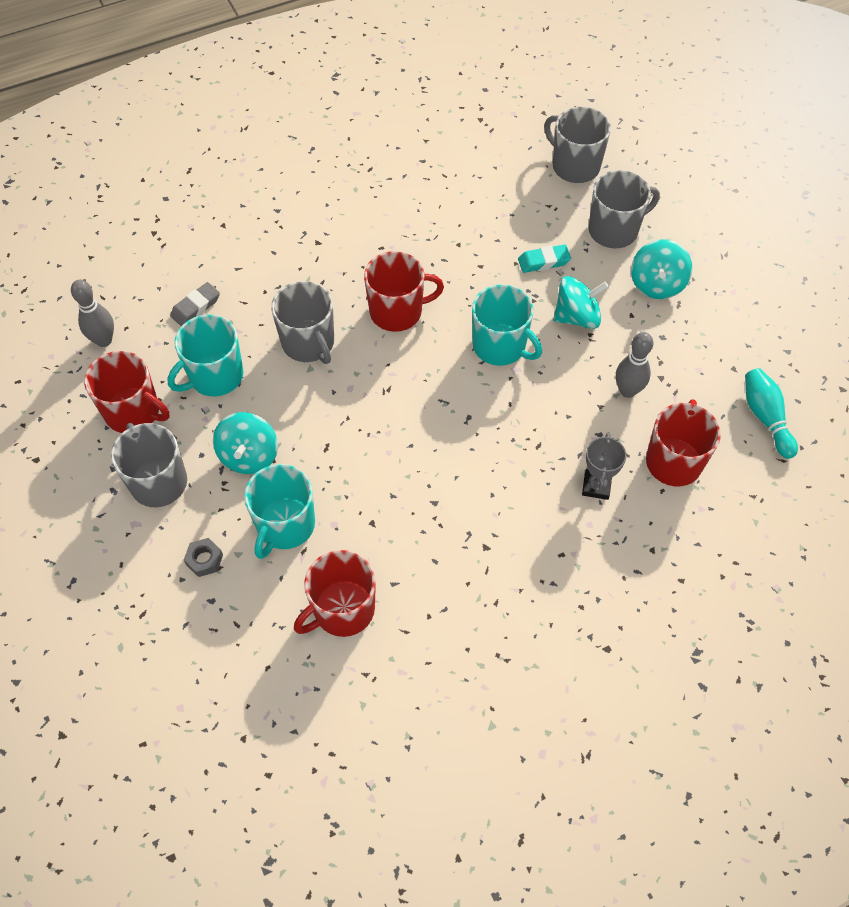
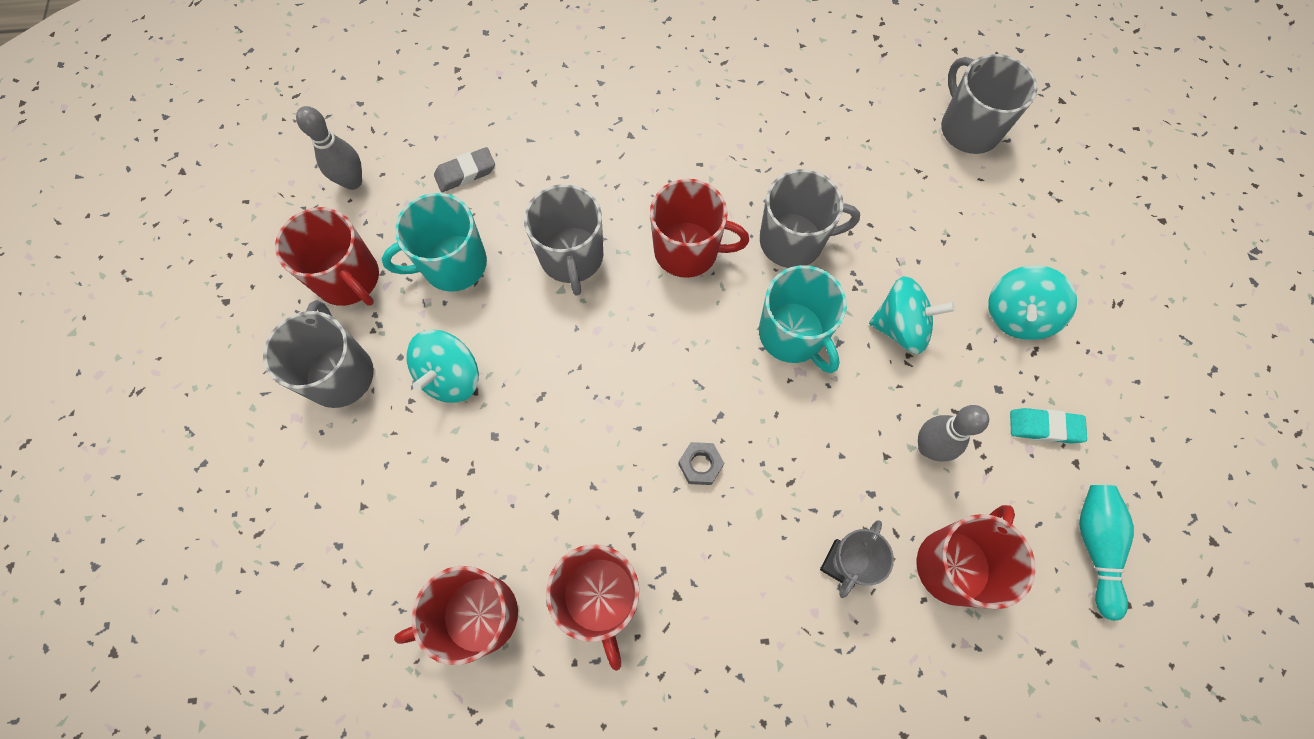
camera: 20 degrees right, 10 degrees up
grey nut [184,538,223,577] -> grey nut moved to [678,442,724,485]
turquoise mug [244,464,315,559] -> none
turquoise eraser [518,244,571,273] -> turquoise eraser moved to [1010,408,1087,444]
grey mug [588,170,660,248] -> grey mug moved to [760,169,860,268]
none -> red mug [546,544,639,671]

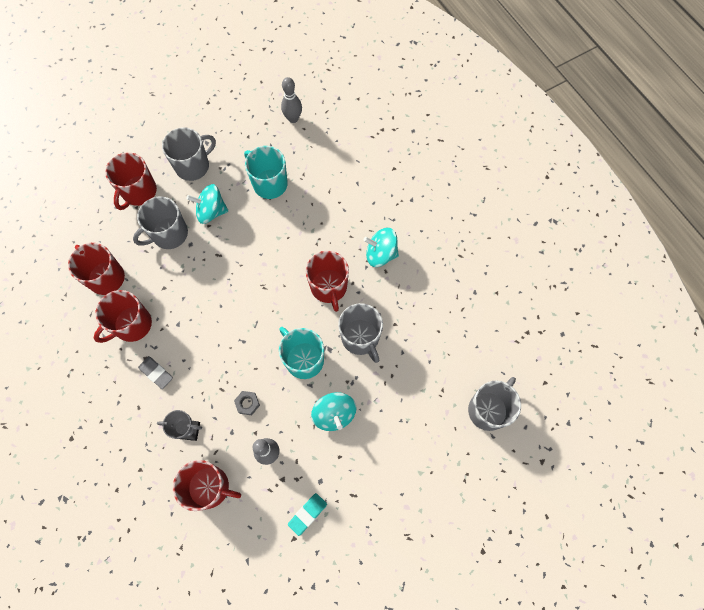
camera: 65 degrees right, 0 degrees up
red mug [275,207,379,306] -> red mug moved to [105,152,157,210]
grey eraser [434,147,495,192] -> grey eraser moved to [138,356,173,389]
grey mug [524,184,603,296] -> grey mug moved to [133,196,188,249]
grey nut [678,442,724,485] -> grey nut moved to [234,391,260,415]
turquoise mug [759,265,847,373] -> turquoise mug turned 105 degrees clockwise [279,327,324,379]
turquoise spinning top [988,265,1077,340] -> turquoise spinning top moved to [363,228,399,267]
turquoise eraser [1010,408,1087,444] -> turquoise eraser turned 60 degrees clockwise [288,493,327,536]
turquoise bowling pin [1079,485,1134,621] -> none

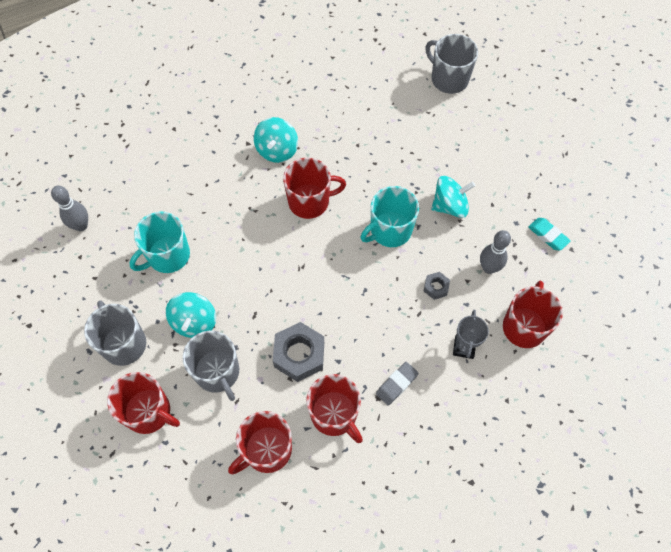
camera: 85 degrees left, 5 degrees down
grey mug [338,303,383,363] -> none
none -> grey nut [273,322,324,382]

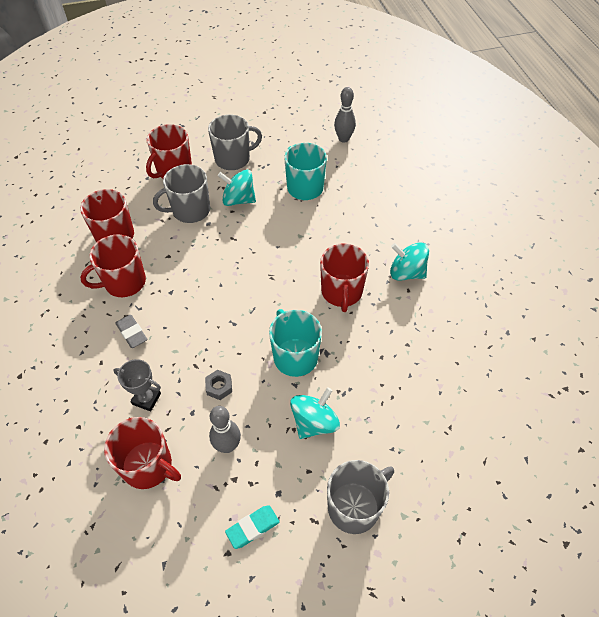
camera: 100 degrees right, 10 degrees down
grey nut [273,322,324,382] -> none
grey mug [425,34,478,94] -> grey mug moved to [327,460,394,534]
turquoise spinning top [431,176,475,218] -> turquoise spinning top turned 135 degrees counterclockwise [290,387,340,439]

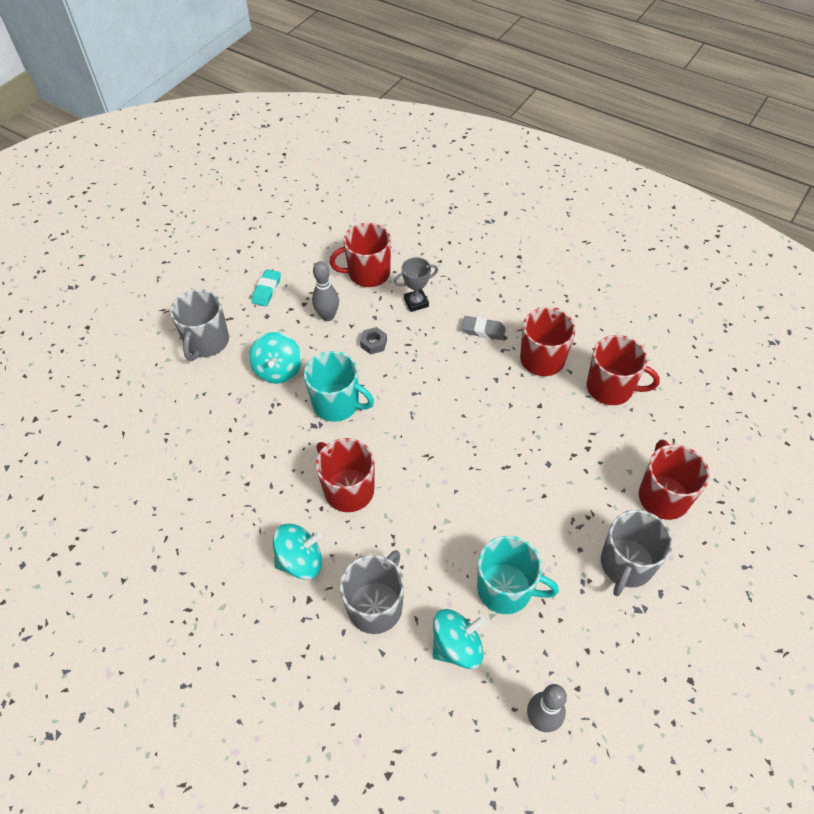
camera: 140 degrees right, 0 degrees up
grey mug [153,164,210,223] -> grey mug moved to [340,550,404,634]
turquoise spinning top [218,170,256,206] -> turquoise spinning top moved to [432,609,486,669]

